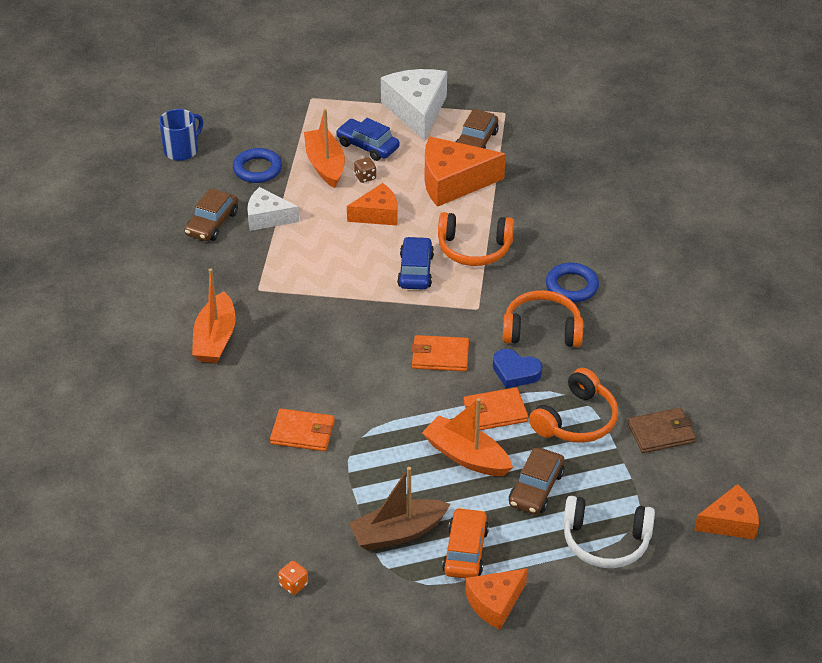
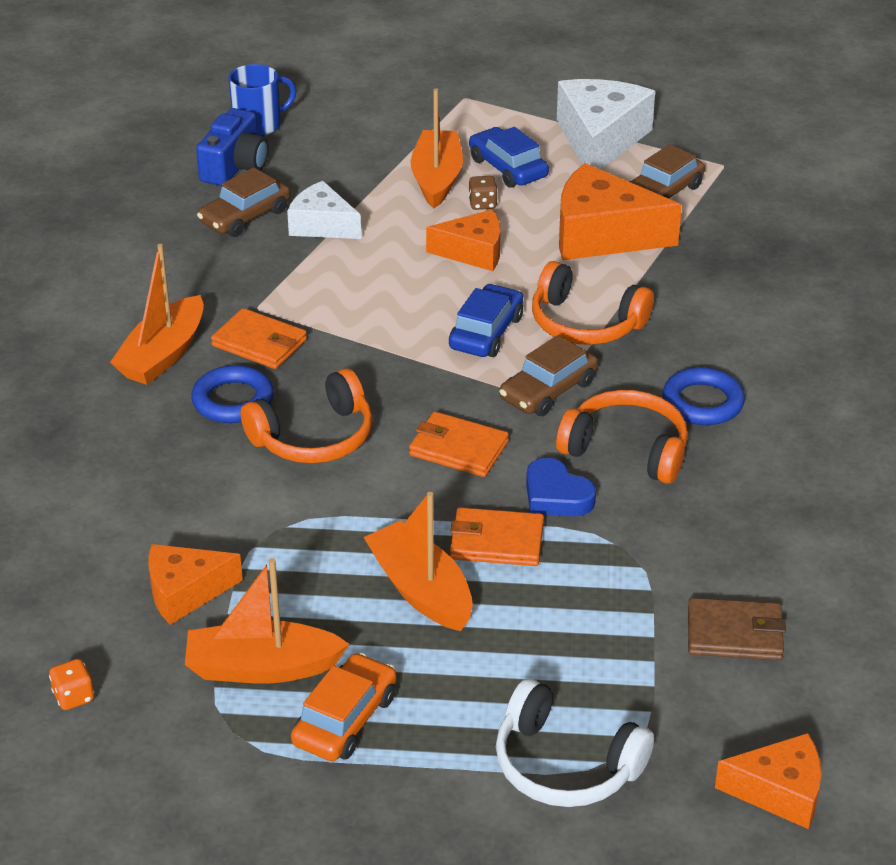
camera: 20 degrees right, 5 degrees down
blue ring [233,148,282,183] -> blue ring moved to [191,365,274,423]
orange wallet [270,409,335,451] -> orange wallet moved to [211,308,307,369]
brown boat [349,467,450,551] -> orange boat [185,558,349,684]
orange cheese [465,568,527,629] -> orange cheese moved to [149,544,243,625]
brown car [509,448,565,515] -> brown car moved to [499,335,598,416]
orange headphones [529,368,618,443] -> orange headphones moved to [241,368,372,463]
none -> blue camera [196,108,269,186]

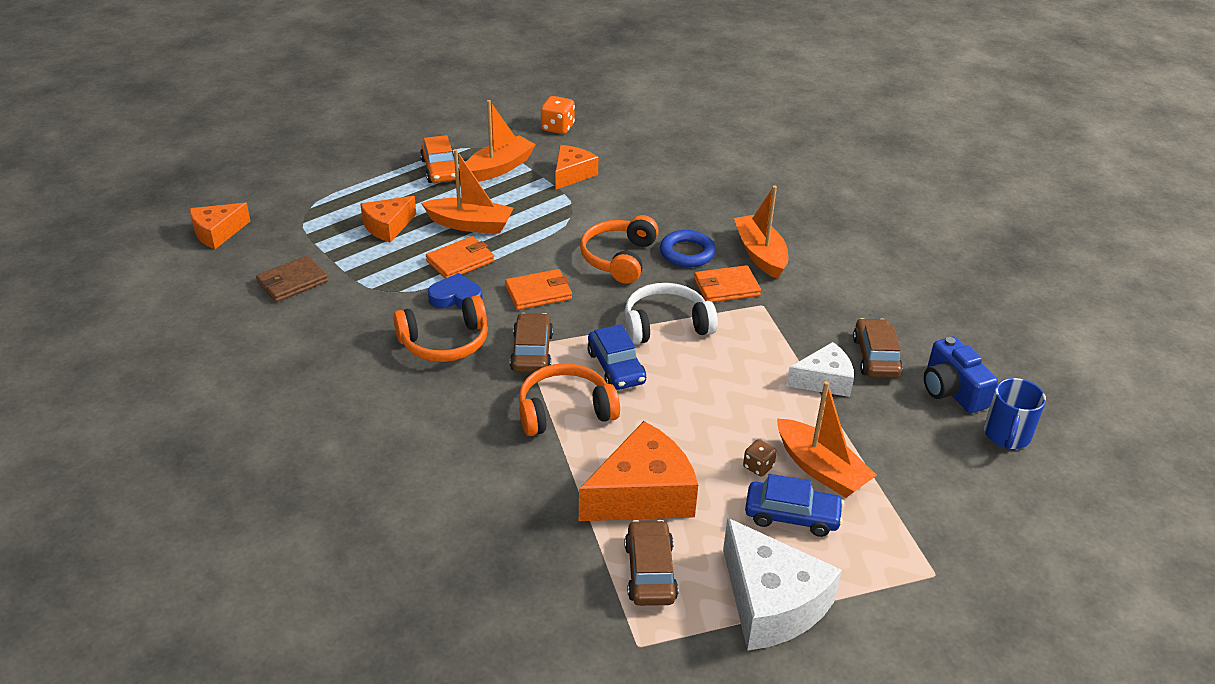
camera: 135 degrees right, 0 degrees up
orange dice [49,659,94,710] -> orange dice [541,96,575,134], size x1.61
orange cheese [426,209,500,271] -> orange cheese moved to [360,196,416,243]
white headphones [496,678,654,807] -> white headphones moved to [625,283,718,344]
blue ring [662,367,745,425] -> none

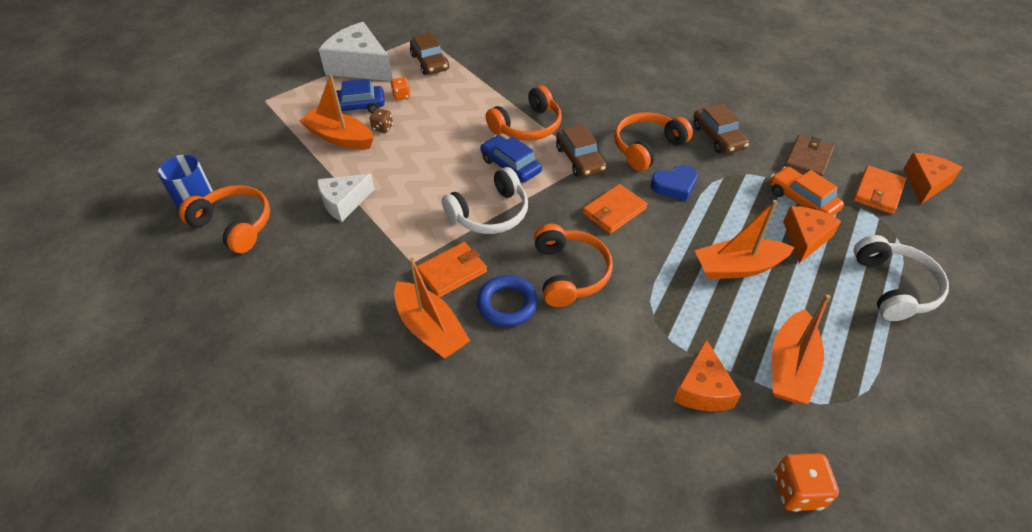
camera: 160 degrees right, 10 degrees up
orange car [420,135,460,183] -> orange car moved to [770,167,844,216]
orange wallet [426,236,494,279] -> orange wallet moved to [853,165,906,214]
orange cheese [579,421,698,521] -> none
brown car [853,318,903,378] -> brown car moved to [693,103,749,154]
blue camera [924,337,998,413] -> orange headphones [179,185,270,253]
none -> orange dice [390,77,411,100]
none -> white headphones [854,235,949,321]

